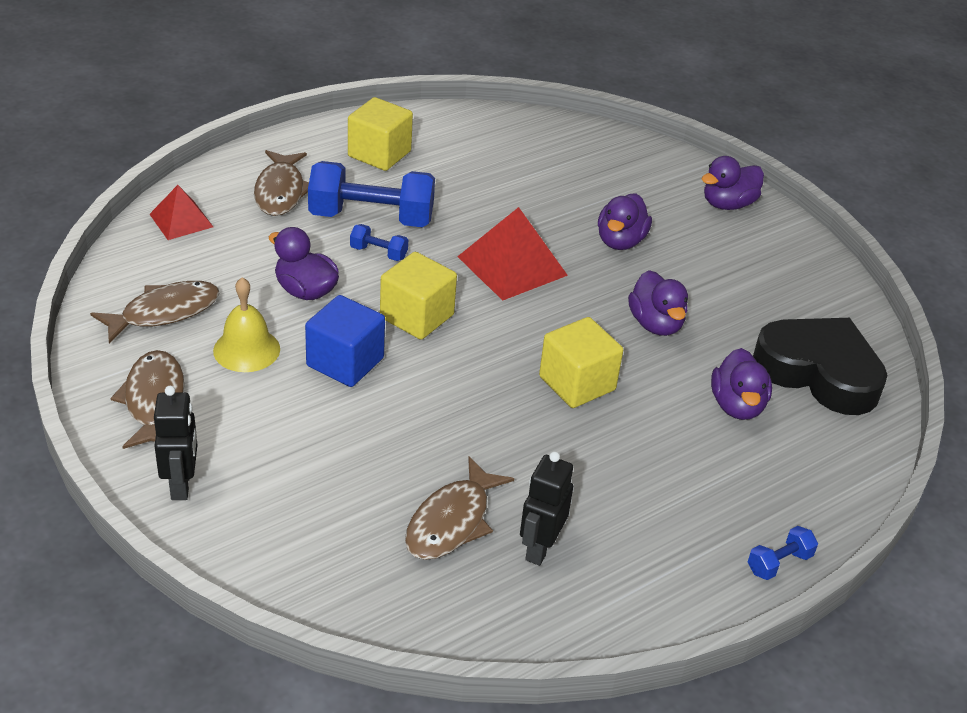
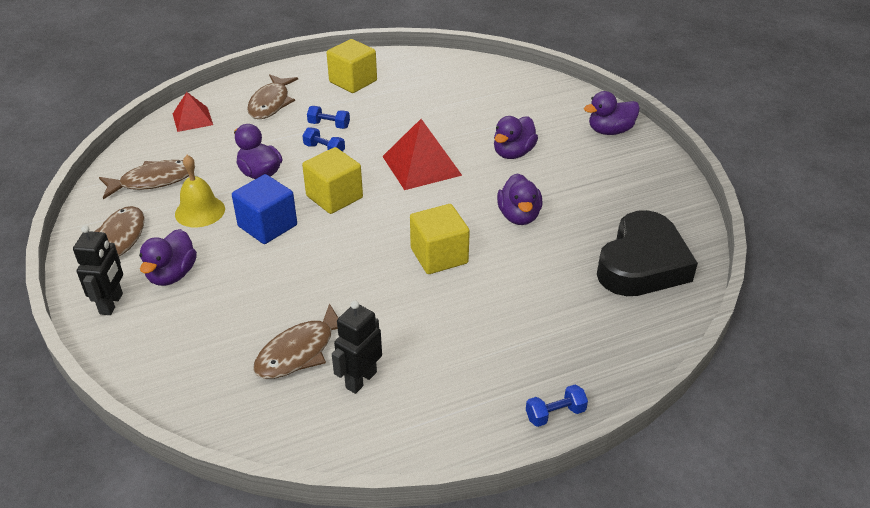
camera: 15 degrees right, 0 degrees up
blue dumbbell [308,161,435,227] -> blue dumbbell [307,106,350,129], size x0.44
purple duck [711,348,772,420] -> purple duck moved to [139,229,197,286]
black heart [753,318,887,415] -> black heart turned 75 degrees clockwise [597,210,698,296]

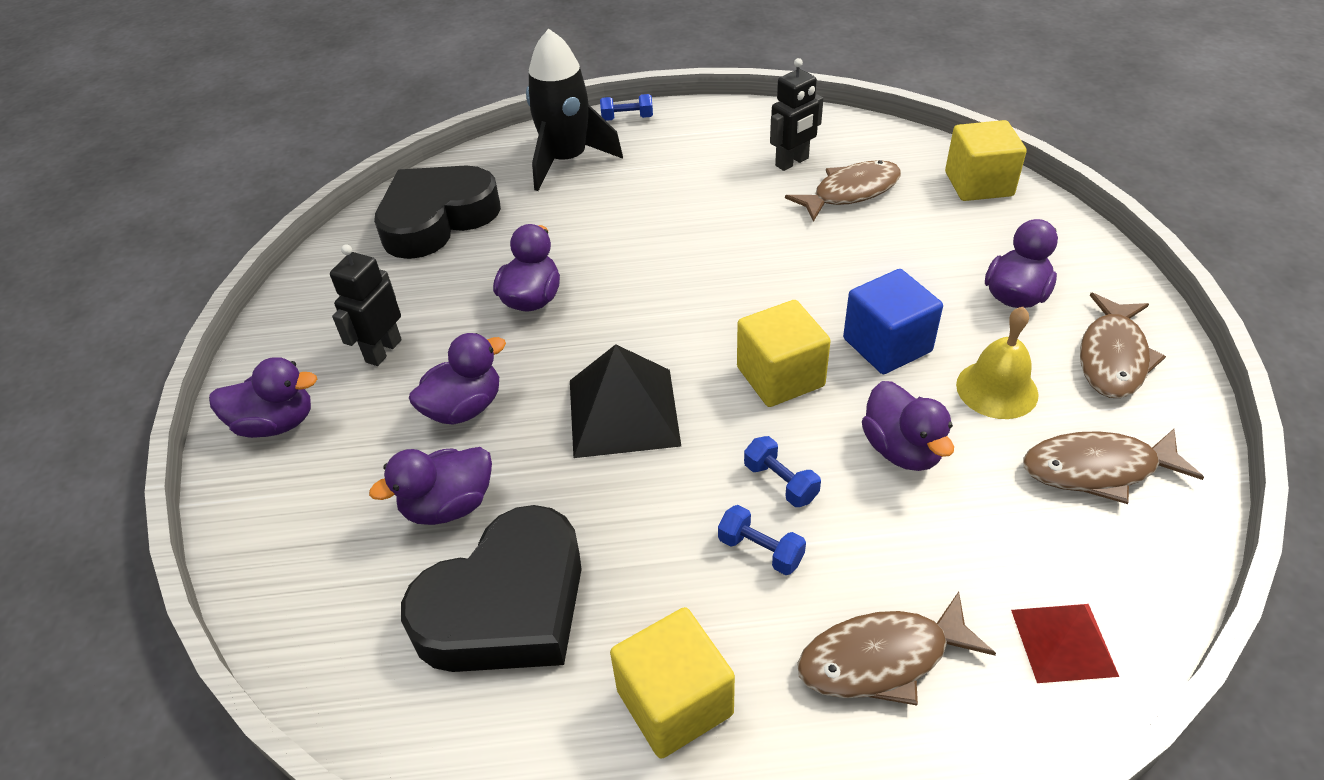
camera: 160 degrees left, 5 degrees up
black robot [73,225,123,315] -> black robot moved to [330,244,402,366]
brown fish [247,75,298,119] -> brown fish turned 135 degrees counterclockwise [797,592,996,705]
red pyramid [382,119,462,190] -> black pyramid [570,344,681,458]
yellow cube [410,204,470,274] -> yellow cube moved to [945,120,1027,201]
none -> purple duck [369,447,492,525]
none -> black heart [401,505,582,672]
none -> black rocket [526,29,623,191]

